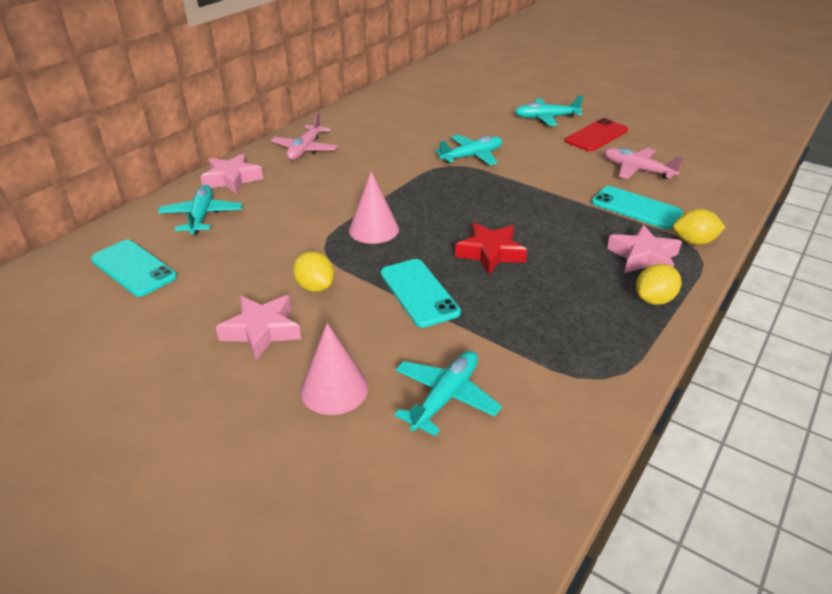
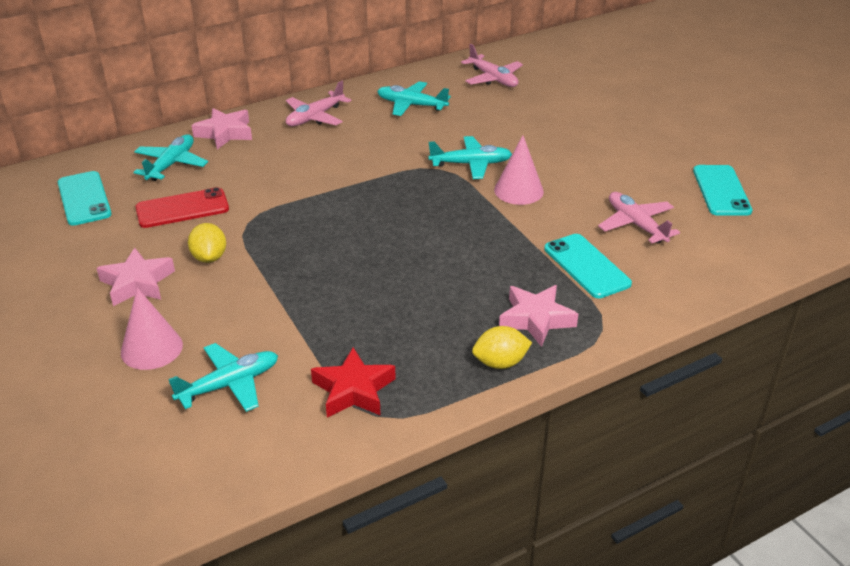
camera: 25 degrees right, 0 degrees up
pink cone [349,171,399,244] -> pink cone moved to [494,135,544,205]
turquoise phone [381,259,461,328] -> turquoise phone moved to [693,165,752,216]
red star [455,223,527,275] -> red star moved to [311,347,396,418]
turquoise plane [515,96,584,126] -> turquoise plane moved to [377,81,451,116]
red phone [565,118,628,151] -> red phone moved to [135,187,229,228]
yellow lemon [673,209,725,245] -> none
none -> pink plane [461,44,523,87]

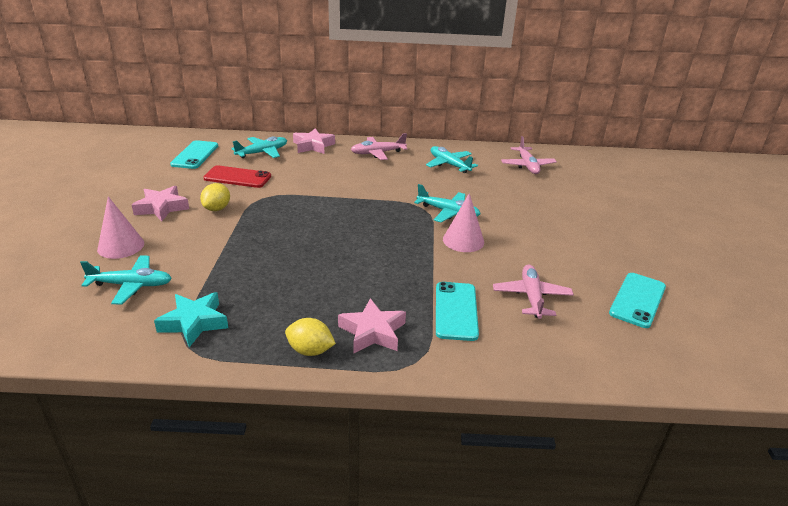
camera: 30 degrees right, 5 degrees down
red star [311,347,396,418] -> turquoise star [154,292,228,347]

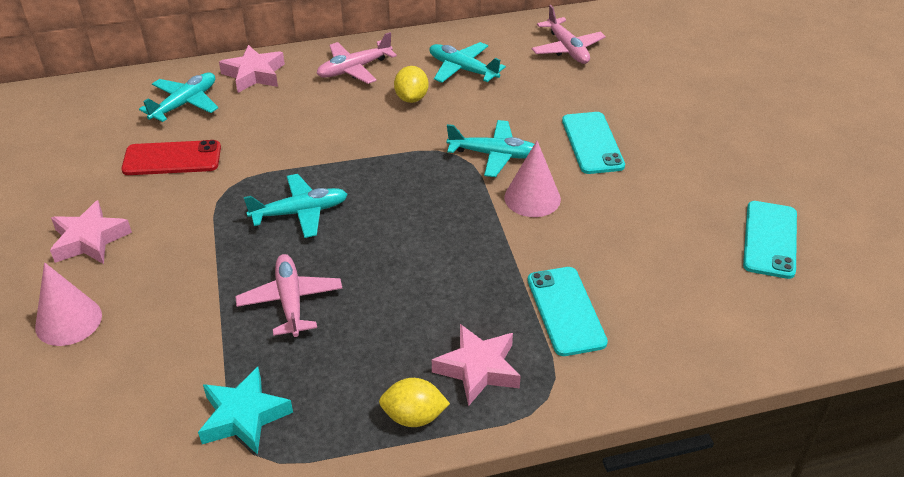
camera: 15 degrees left, 10 degrees up
turquoise plane [80,255,172,304] -> turquoise plane moved to [244,174,348,238]
turquoise phone [170,140,218,169] -> turquoise phone moved to [562,112,625,174]
yellow lemon [200,183,230,211] -> yellow lemon moved to [394,66,429,103]
pink plane [493,265,574,319] -> pink plane moved to [235,254,342,337]

